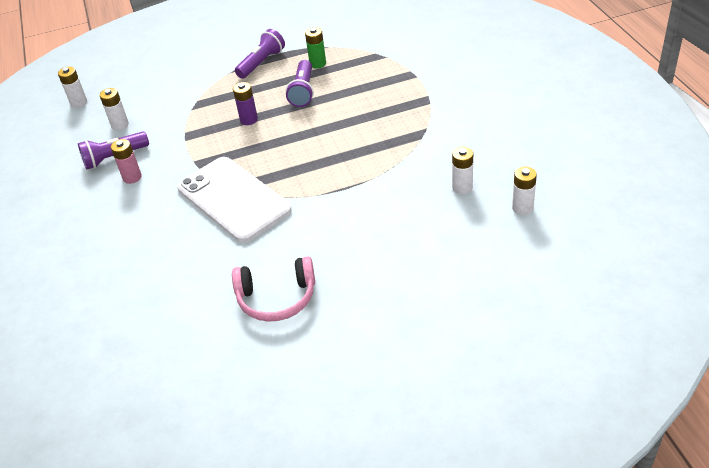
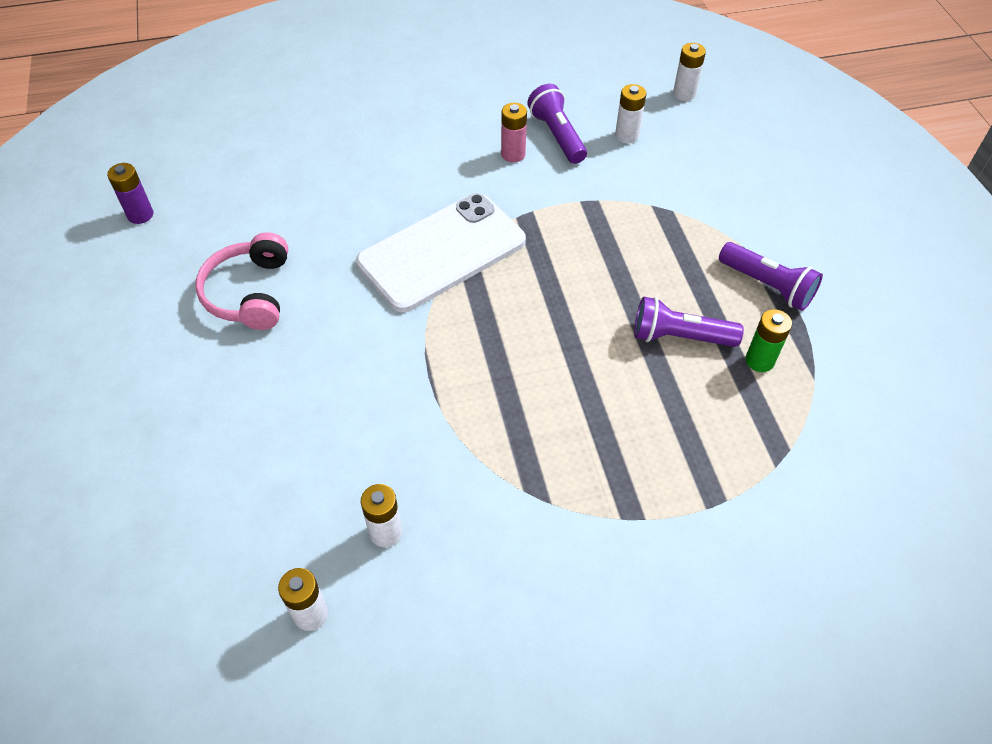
camera: 90 degrees right, 10 degrees up
purple battery [233,82,258,125] -> purple battery moved to [107,163,153,224]

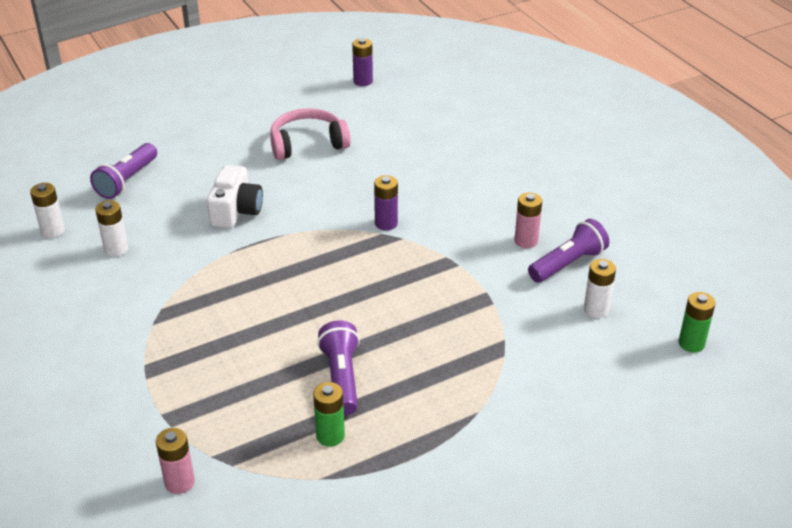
camera: 75 degrees right, 15 degrees down
white phone [356,193,526,312] -> purple battery [374,175,398,230]
white battery [673,43,706,101] -> green battery [678,292,716,353]
purple flashlight [719,242,823,311] -> purple flashlight moved to [90,143,157,199]
none -> pink battery [156,428,195,494]
none -> white camera [207,165,263,228]

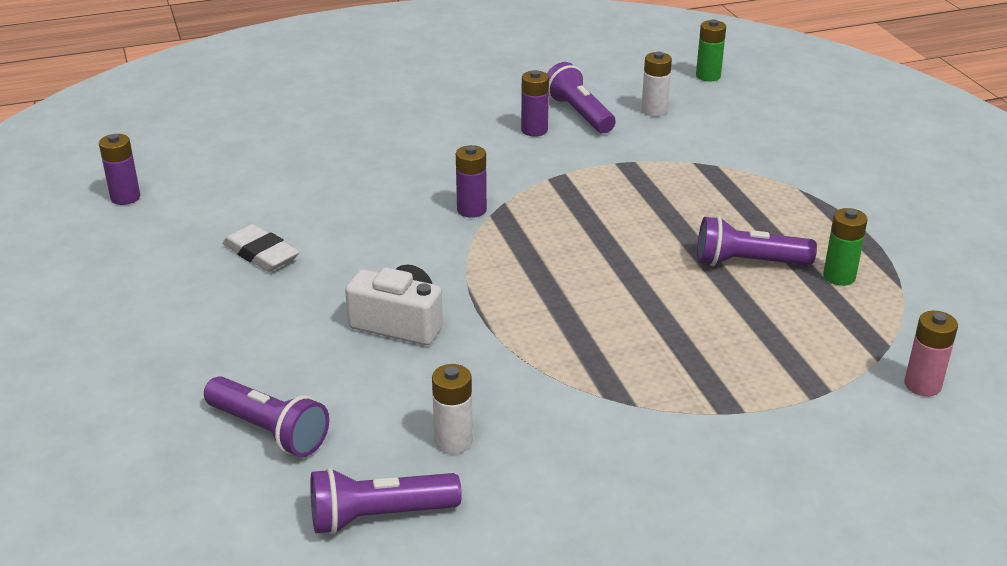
camera: 80 degrees left, 5 degrees down
white battery [30,183,65,238] -> purple flashlight [310,468,462,534]
pink headphones [270,108,350,160] -> white eraser [222,224,299,272]
pink battery [515,192,542,248] -> purple battery [521,70,549,136]

